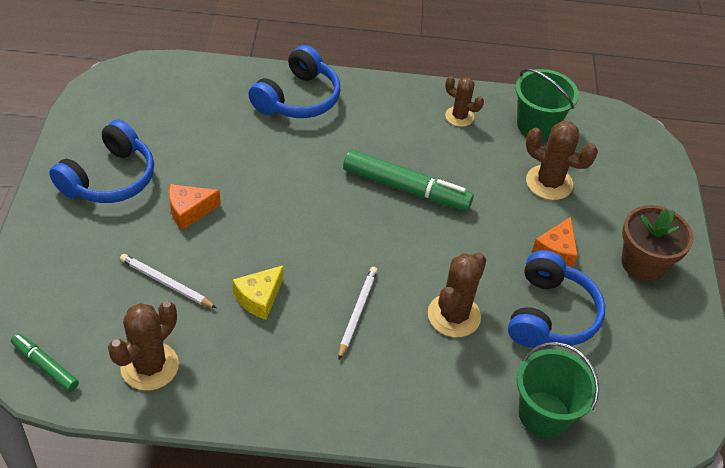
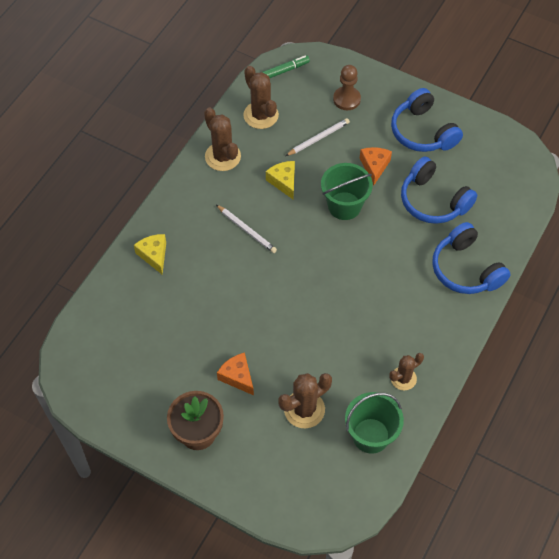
camera: 120 degrees right, 10 degrees up
green marker [343,150,474,211] -> none
brown cactus [428,253,486,337] -> brown cactus moved to [204,108,241,171]
blue headphones [508,250,605,348] -> blue headphones moved to [401,156,477,224]
green bucket [517,342,599,438] -> green bucket moved to [321,163,373,220]
none -> yellow cheese [134,234,166,274]
none -> brown pawn [333,65,361,110]

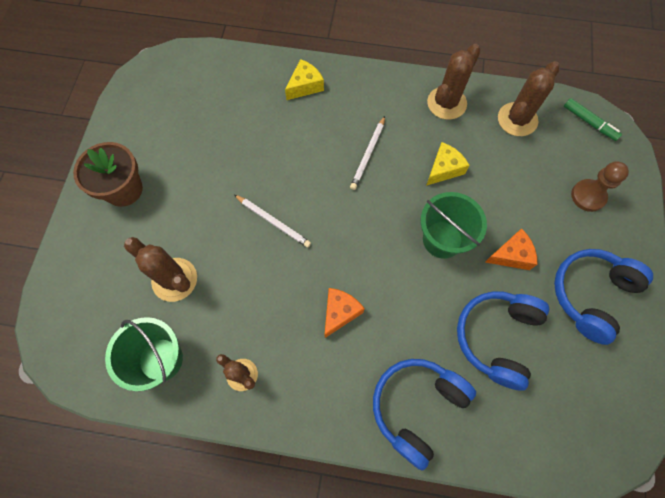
camera: 70 degrees right, 10 degrees up
orange cheese [217,352,254,395] -> orange cheese moved to [325,288,365,338]
white pencil [286,118,350,156] -> white pencil moved to [234,195,311,248]

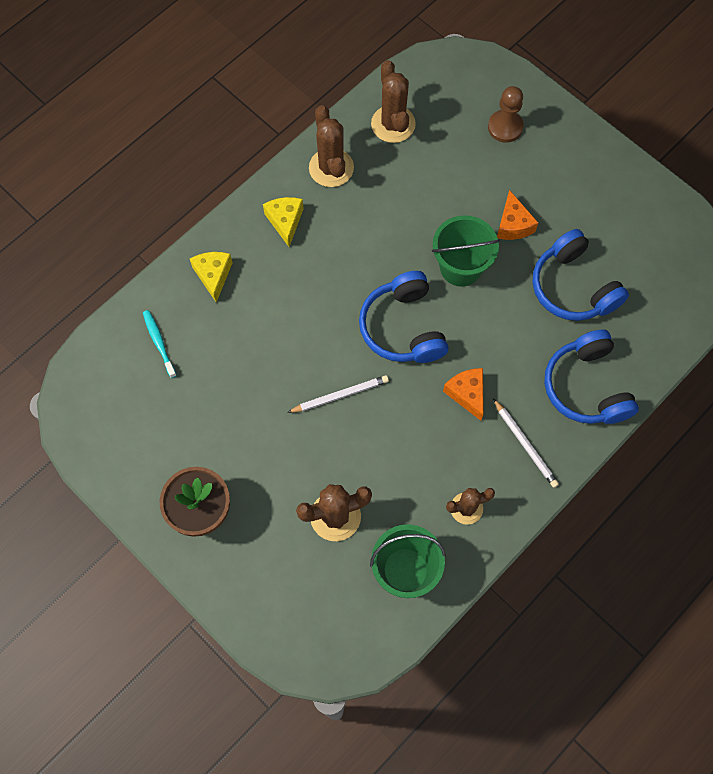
camera: 55 degrees left, 0 degrees up
white pencil [350,116,385,190] -> white pencil moved to [493,398,559,488]
yellow cheese [426,142,470,186] -> yellow cheese moved to [263,197,304,247]
orange cheese [485,228,537,270] -> orange cheese turned 150 degrees clockwise [497,190,538,240]
blue headphones [554,249,653,345] -> blue headphones moved to [359,271,449,363]
green marker [564,98,622,141] -> none
none -> turquoise toothbrush [143,310,177,378]

